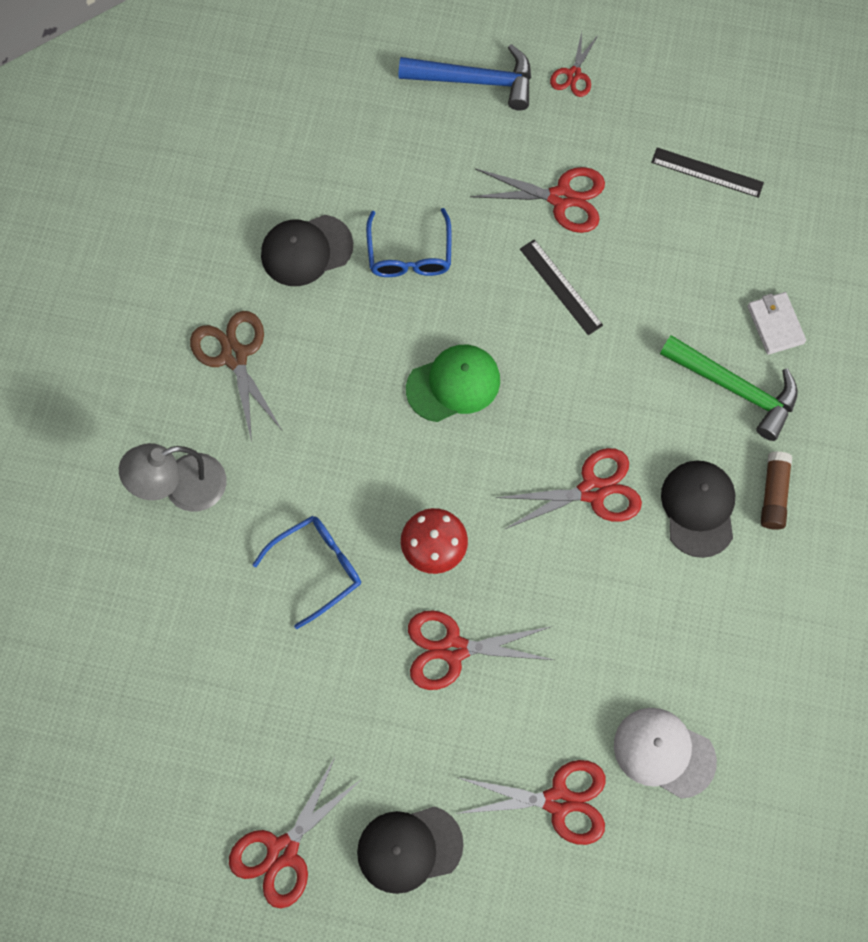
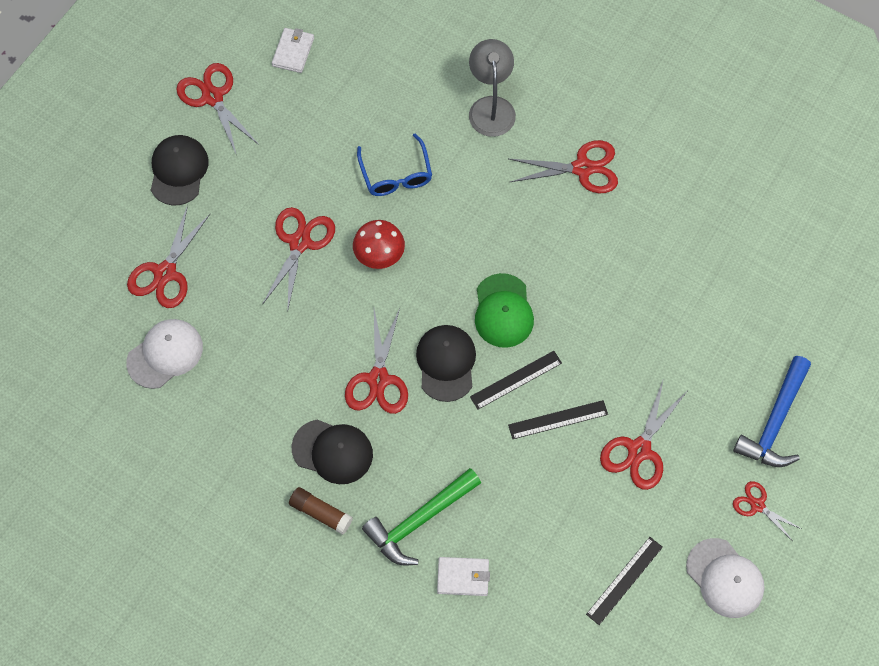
camera: 110 degrees right, 5 degrees down
brown scissors [190,311,282,442] -> red scissors [509,140,618,193]
black cap [261,215,353,286] -> black cap moved to [416,325,476,402]
blue glasses [366,208,452,277] -> none
none -> white wallet [272,28,314,73]
none -> black ruler [470,351,562,409]
none -> white cap [686,538,765,618]

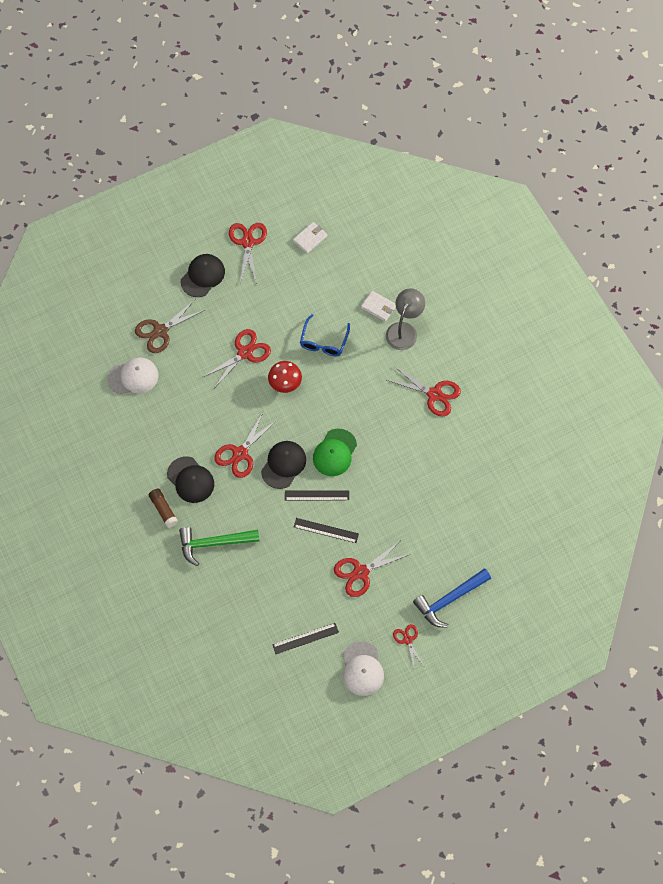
camera: 30 degrees right, 0 degrees up
red scissors [127,205,211,308] -> brown scissors [135,300,205,353]
white wallet [437,557,490,596] -> white wallet moved to [361,291,396,322]

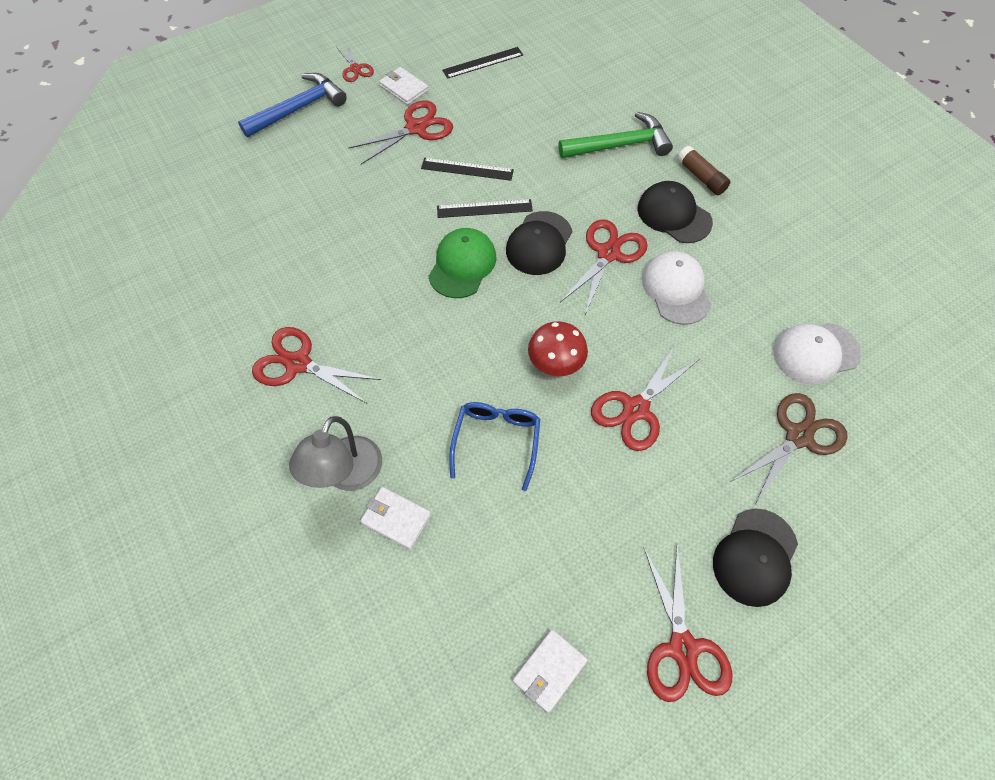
camera: 175 degrees right, 5 degrees down
white cap [343,641,384,696] -> white cap moved to [642,251,711,325]
none -> white wallet [379,67,429,105]

